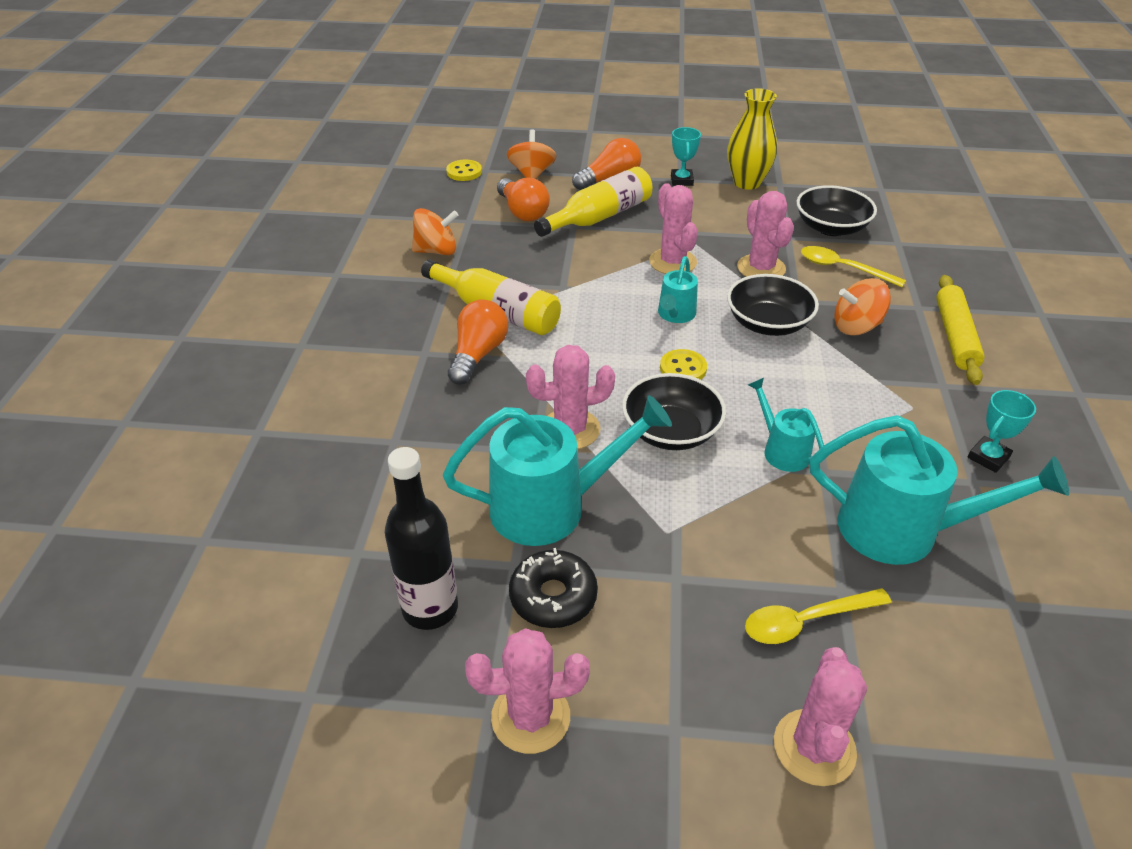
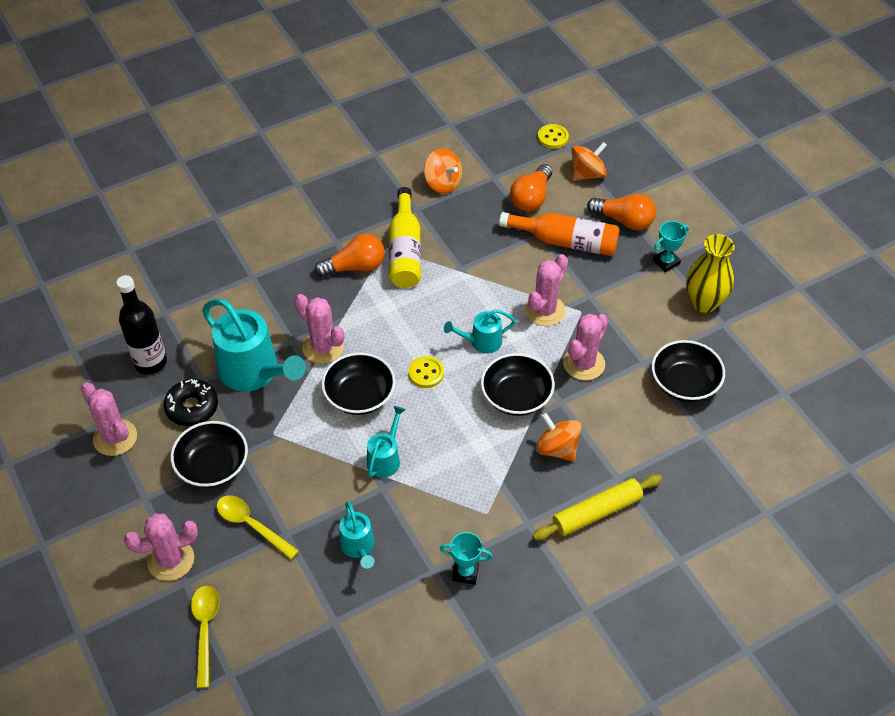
camera: 55 degrees right, 10 degrees up
yellow bottle [534,167,652,237] -> orange bottle [499,212,620,256]
yellow spoon [801,246,906,287] -> yellow spoon moved to [191,586,219,688]
turquoise watering can [810,415,1069,565] -> turquoise watering can [339,501,375,569], size x0.52
none -> black bowl [171,421,248,488]

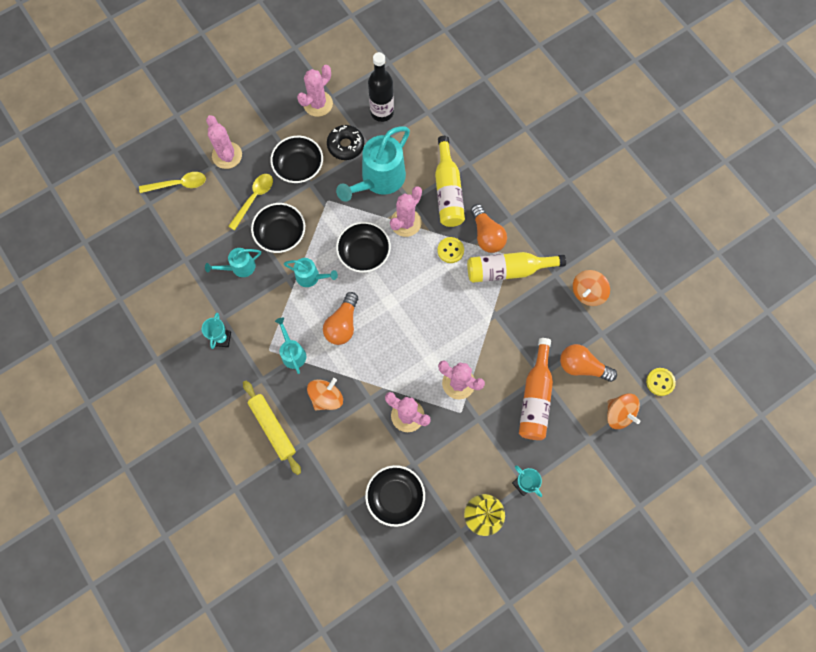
camera: 85 degrees right, 20 degrees up
yellow button [408,356,444,388] -> yellow button moved to [437,237,464,263]
turquoise watering can [444,309,515,354] -> turquoise watering can moved to [275,317,306,374]
black bowl [481,353,555,416] -> black bowl moved to [251,203,305,253]
orange light bulb [587,194,656,230] -> orange light bulb moved to [323,292,358,345]
none -> yellow bottle [435,136,465,227]

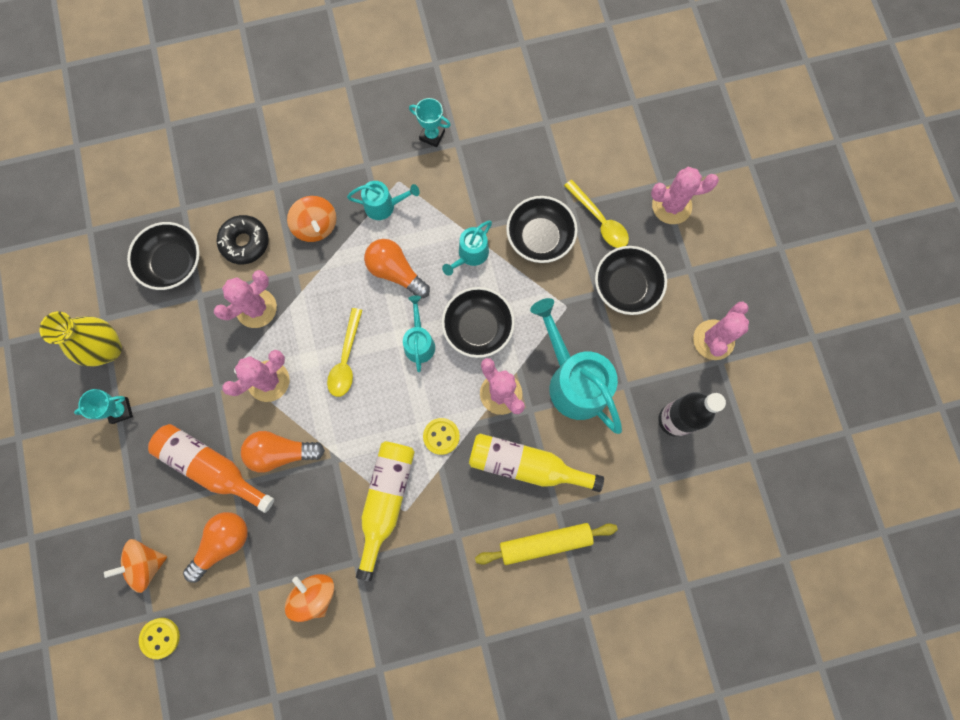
camera: 110 degrees right, 5 degrees up
yellow spoon [139,172,206,193] -> yellow spoon moved to [327,308,362,397]
turquoise watering can [205,248,261,277] -> turquoise watering can moved to [403,295,435,372]
yellow rolling pin [243,381,301,475] -> yellow rolling pin moved to [475,523,618,565]
pink cactus [297,65,333,117] -> pink cactus turned 60 degrees clockwise [693,302,749,360]
black donut [327,125,364,160] -> black donut moved to [217,215,269,264]
orange light bulb [471,204,507,253] -> orange light bulb moved to [241,431,325,473]

